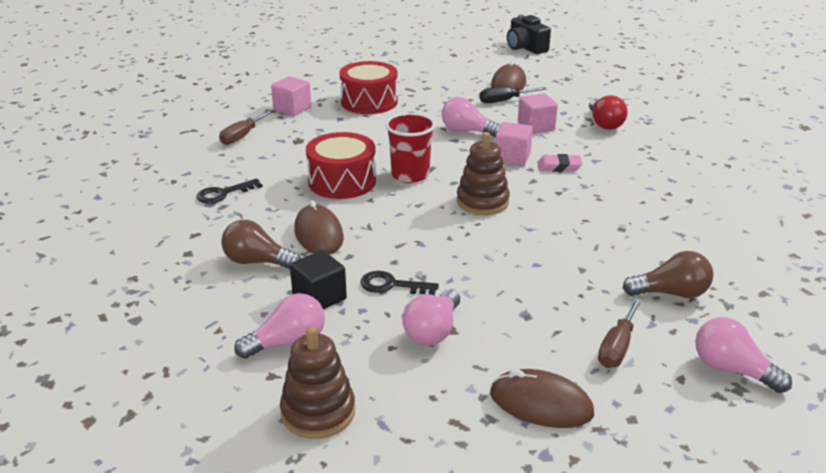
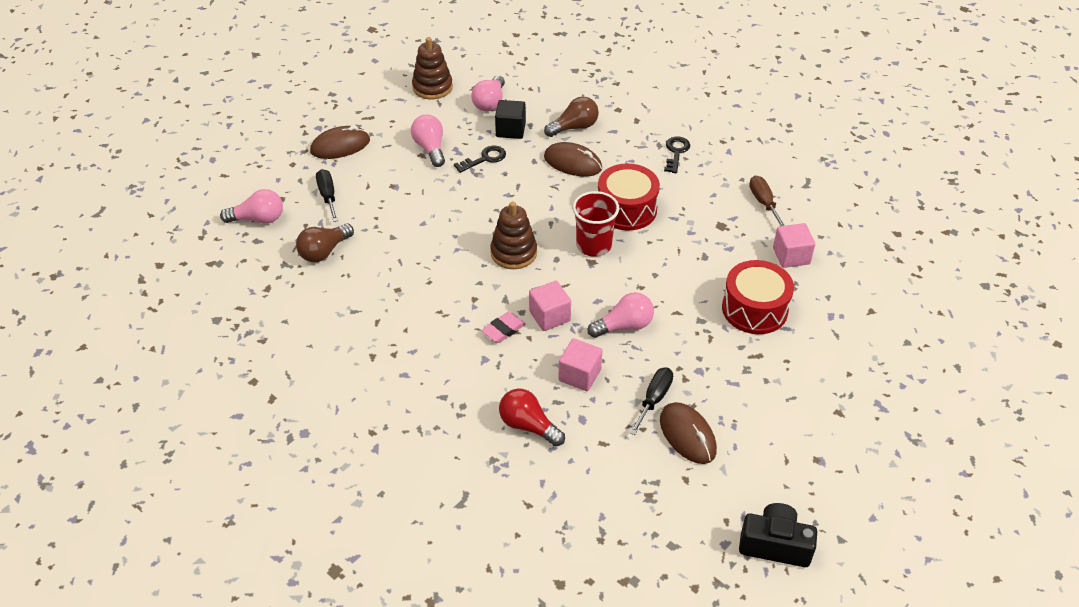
camera: 135 degrees right, 15 degrees up
brown screwdriver [598,298,642,368] -> black screwdriver [316,169,338,222]

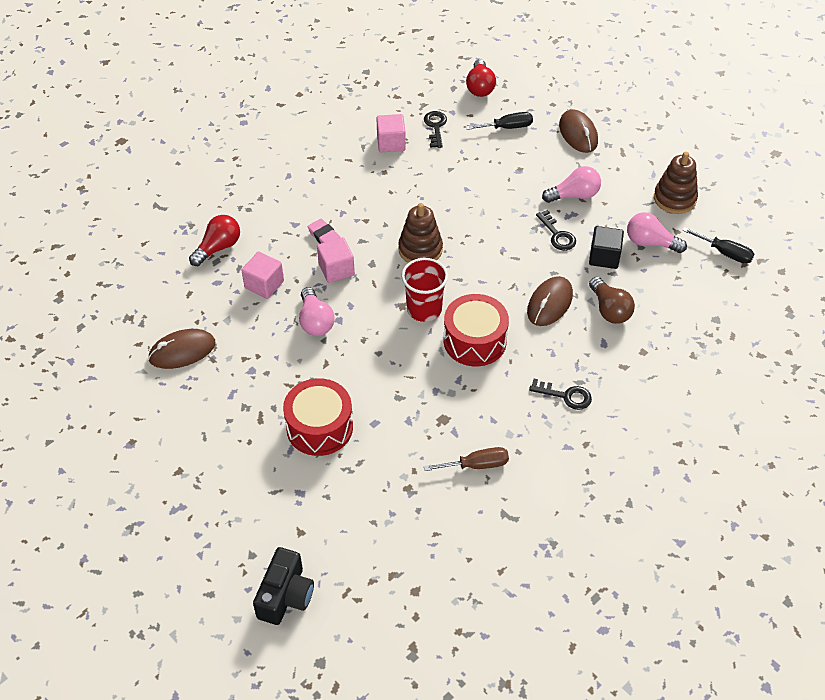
camera: 95 degrees right, 5 degrees up
pink light bulb [220,189,283,223] -> red light bulb [466,59,496,97]
brown light bulb [296,224,354,262] -> black key [424,111,447,148]
black screwdriver [629,367,673,435] -> black screwdriver moved to [682,227,754,264]
black camera [739,503,817,567] -> black camera moved to [253,547,314,625]
pink cube [773,223,815,268] -> pink cube moved to [377,114,406,152]

